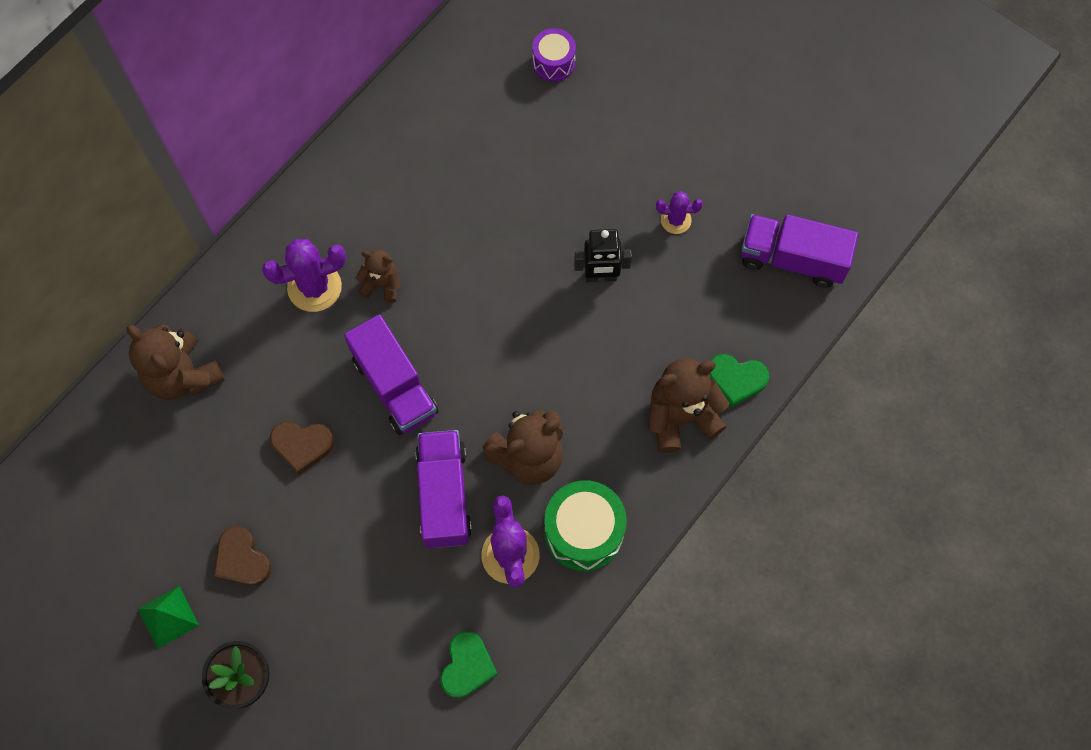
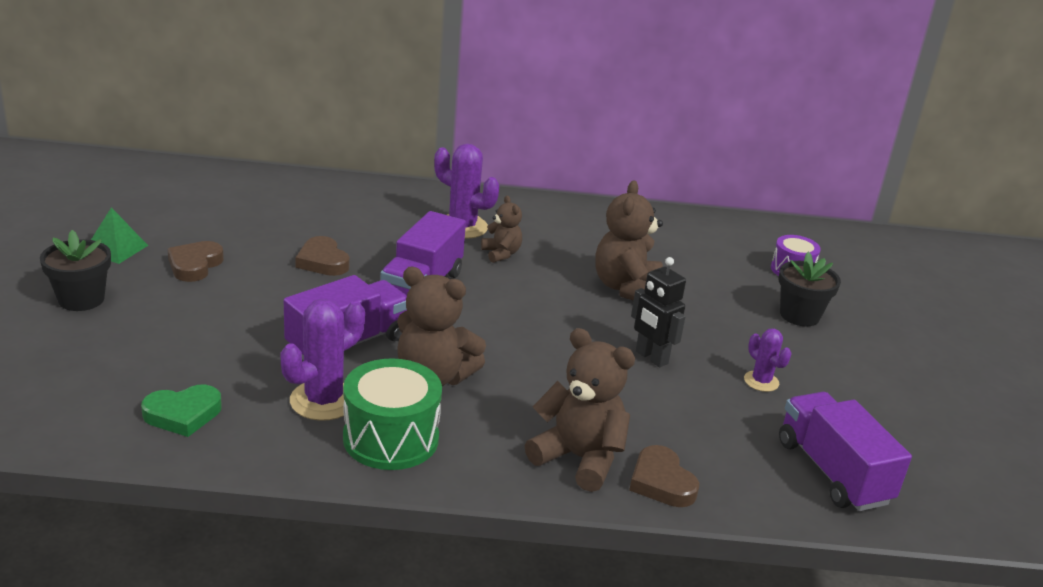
camera: 50 degrees right, 40 degrees down
brown teddy bear [127,324,225,400] -> brown teddy bear moved to [595,180,663,301]
green heart [709,354,769,407] -> brown heart [629,445,699,507]
none -> black flower pot [779,251,841,326]

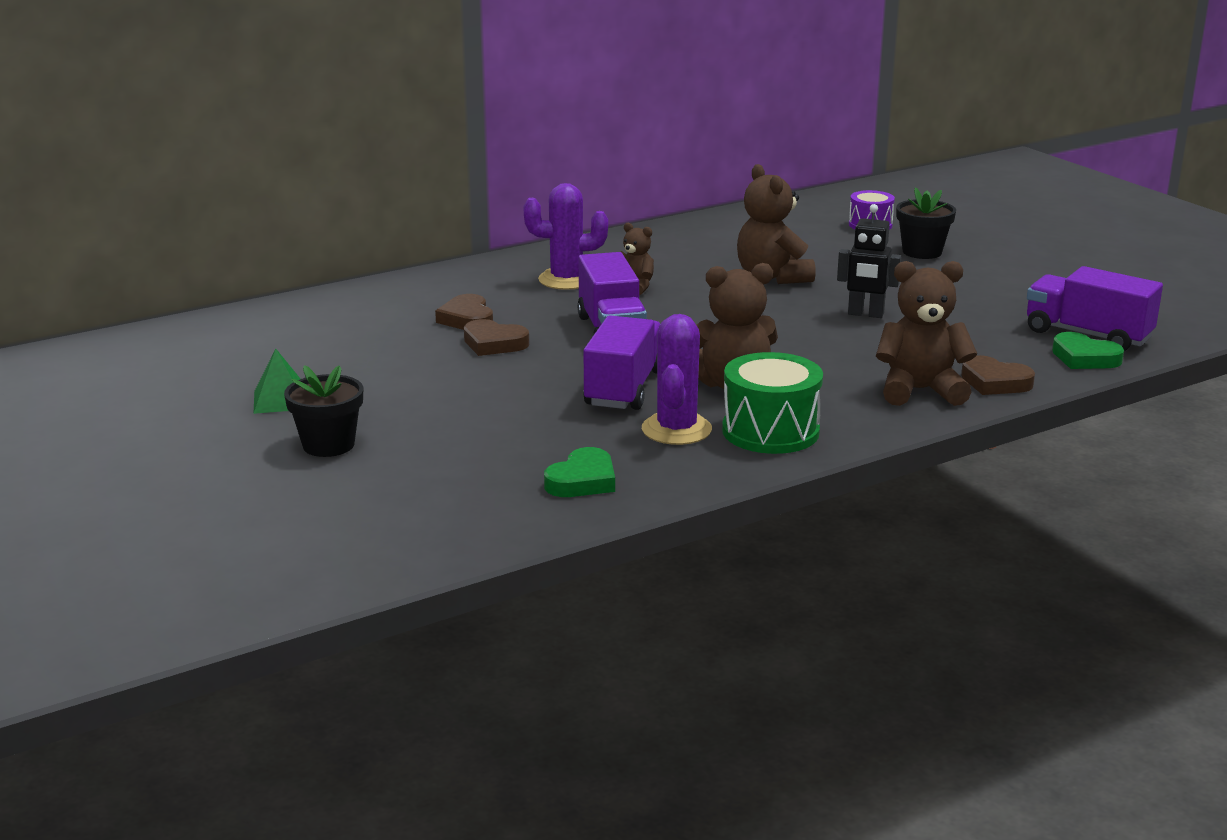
camera: 30 degrees left, 5 degrees down
brown heart [168,241,224,282] -> brown heart moved to [435,294,493,330]
purple cactus [744,329,792,392] -> none
none -> green heart [1052,332,1124,369]

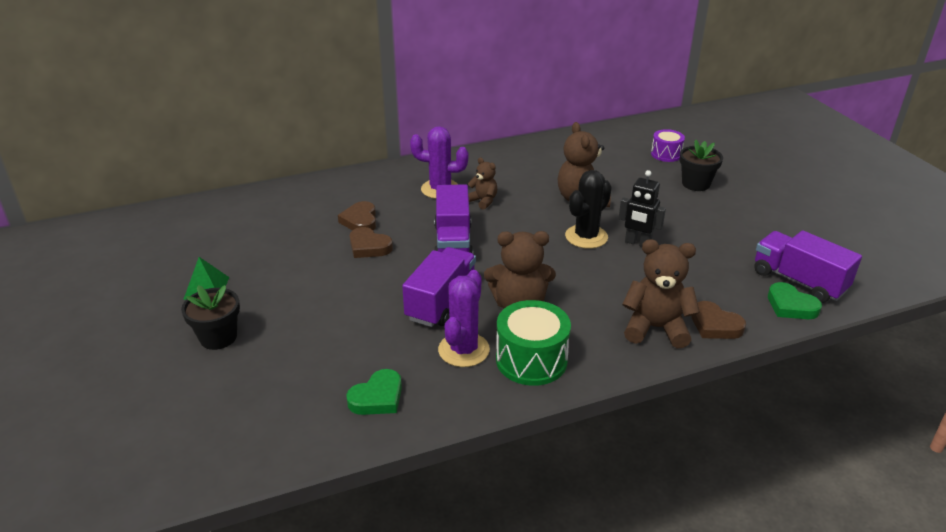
camera: 10 degrees right, 10 degrees up
none -> black cactus [565,170,612,249]

